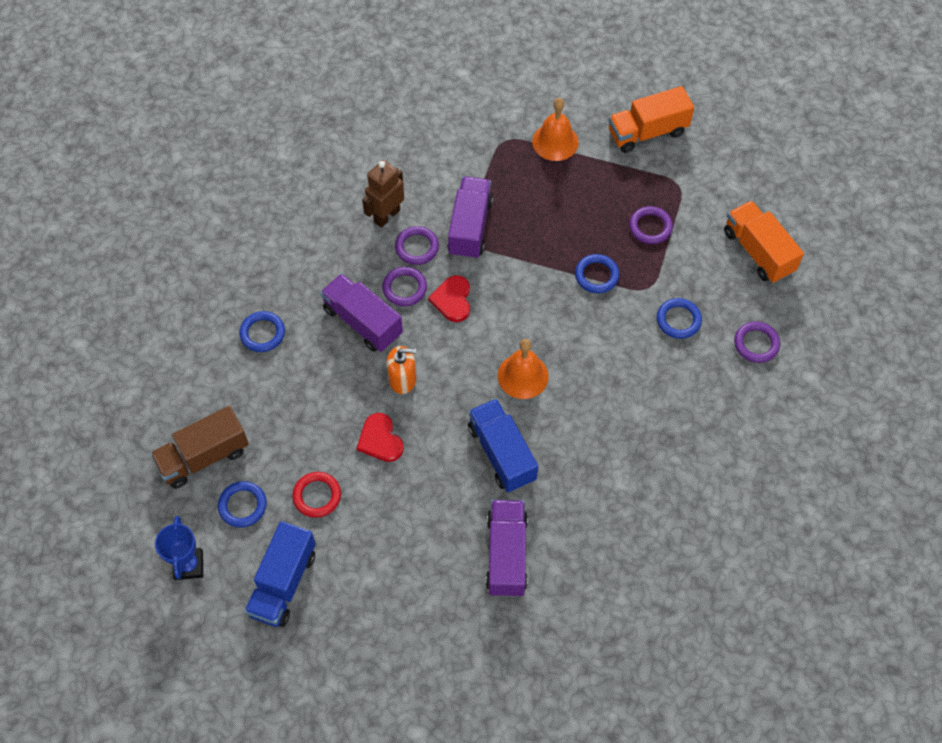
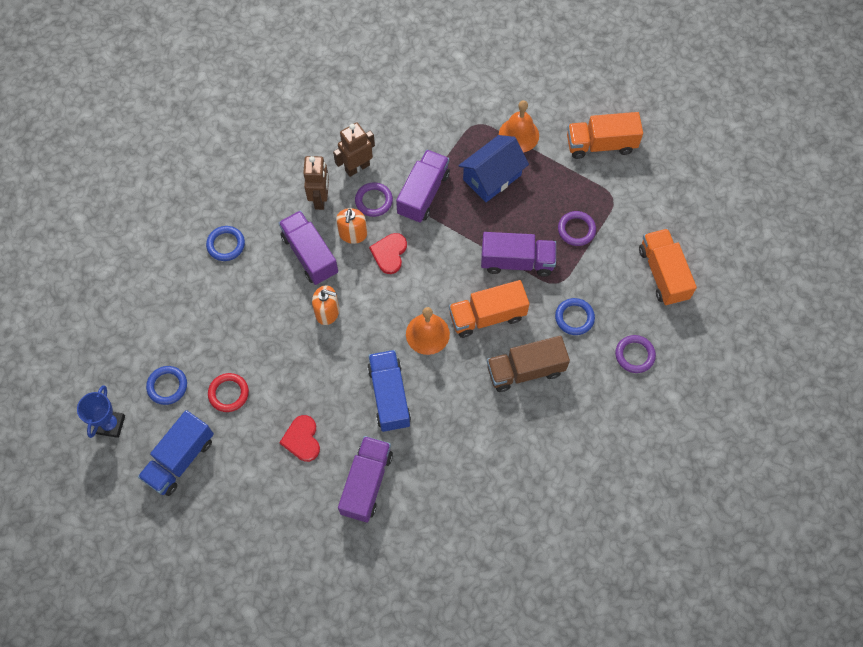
camera: 15 degrees right, 5 degrees up
brown truck [150,406,249,489] -> brown truck moved to [487,336,570,392]
red heart [356,413,404,462] -> red heart moved to [279,415,320,462]
purple ring [382,267,427,306] -> orange soap dispenser [336,208,367,244]
blue ring [575,254,619,293] -> purple truck [481,232,556,277]
none -> brown robot [303,156,329,210]
none -> orange truck [449,280,529,338]
none -> blue house [458,135,529,202]

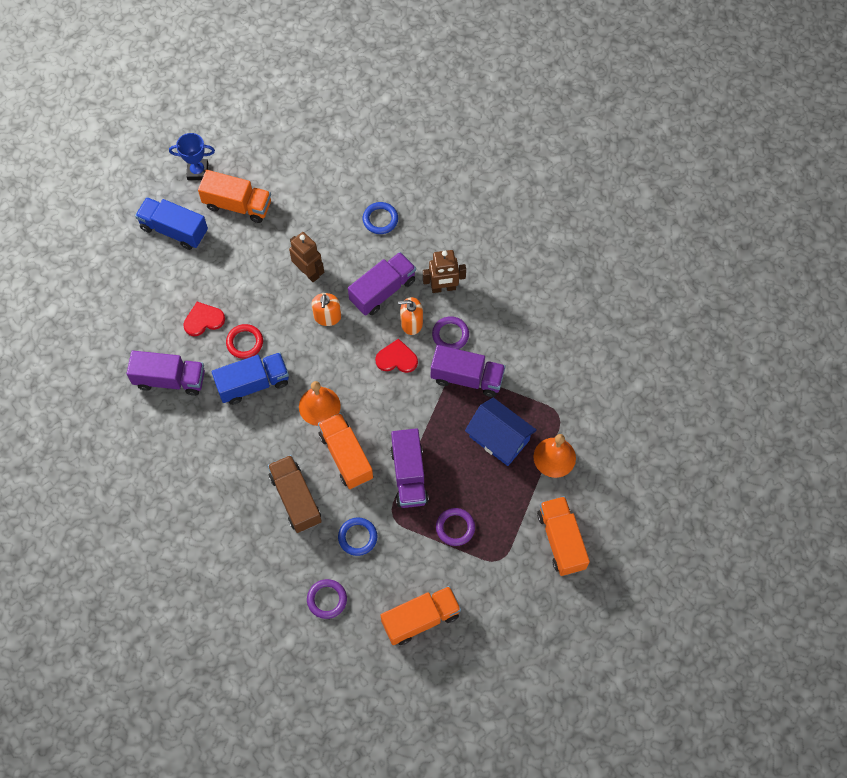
camera: 80 degrees right, 0 degrees up
blue ring [146,366,187,405] -> orange truck [198,170,271,223]
red ring [208,373,249,412] -> red ring moved to [226,324,263,359]
brown robot [333,123,375,177] -> brown robot moved to [289,232,324,282]

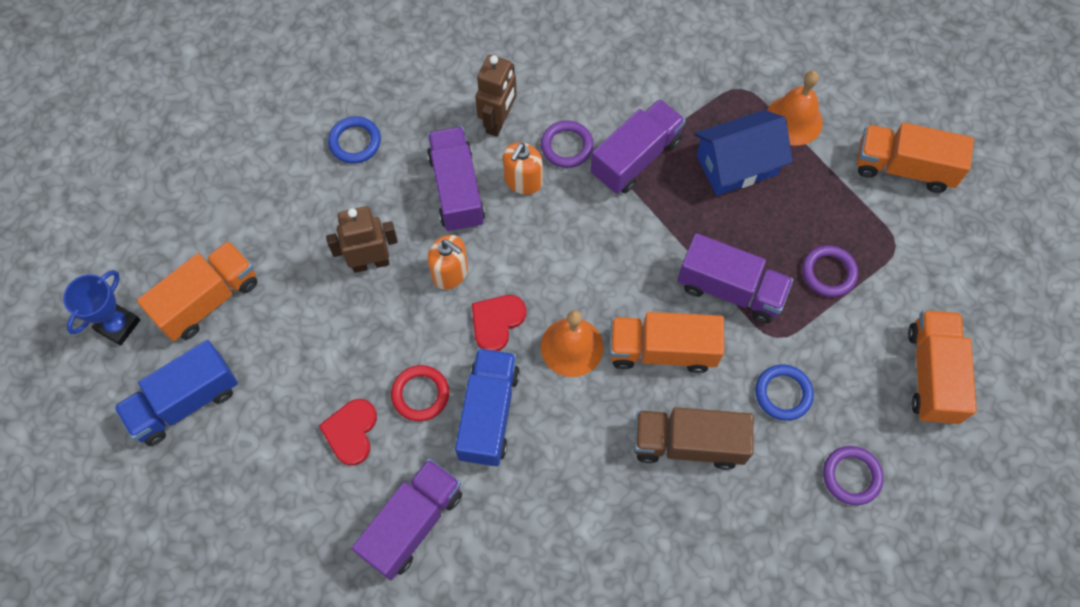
camera: 60 degrees left, 0 degrees up
red heart [375,339,418,373] -> red heart moved to [472,295,526,351]

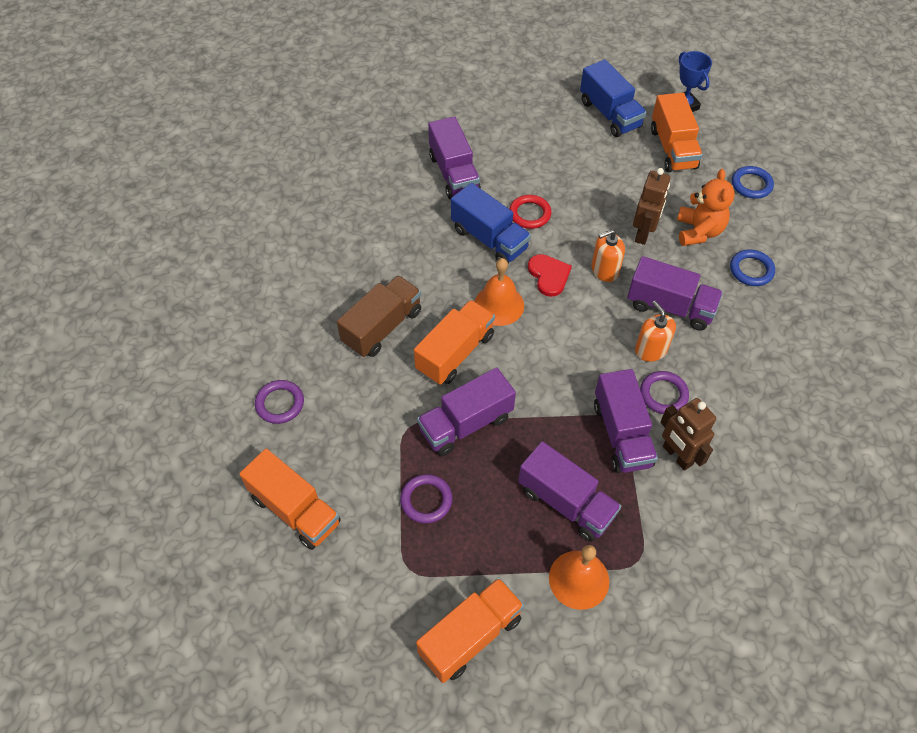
camera: 125 degrees right, 10 degrees down
blue truck [114,340,238,446] -> blue truck turned 150 degrees clockwise [580,59,647,137]
red heart [319,399,377,466] -> none
brown robot [475,55,517,137] -> brown robot moved to [660,398,716,471]
blue house [694,110,793,196] -> purple truck [518,441,621,542]
blue ring [755,365,814,421] -> blue ring moved to [732,166,774,199]
none -> orange teddy bear [677,169,735,246]

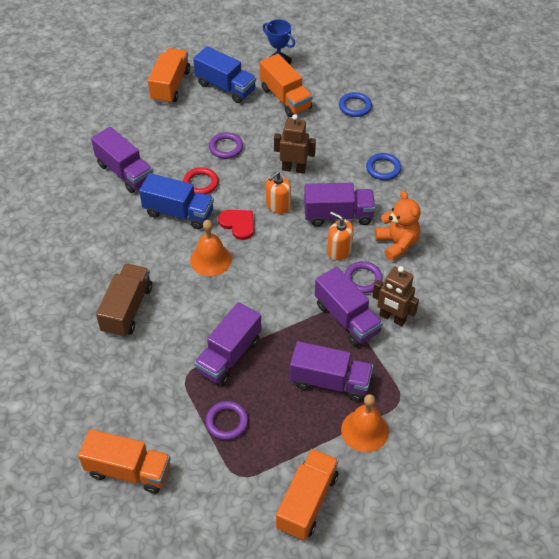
camera: 25 degrees left, 5 degrees down
purple ring [255,380,304,424] -> purple ring moved to [209,132,243,159]
orange truck [414,300,495,385] -> orange truck moved to [148,48,190,104]
brown robot [633,168,670,245] -> brown robot turned 75 degrees counterclockwise [274,114,316,174]
orange teddy bear [677,169,735,246] -> orange teddy bear moved to [375,191,420,261]

